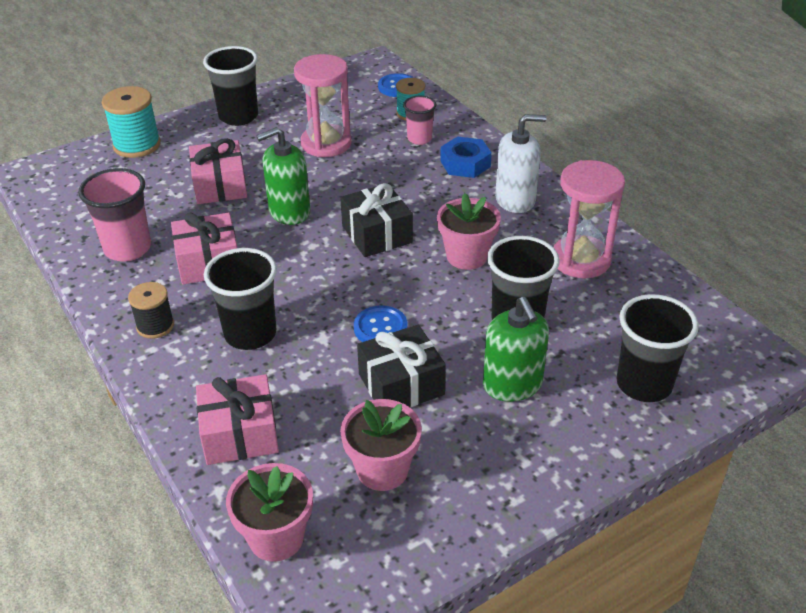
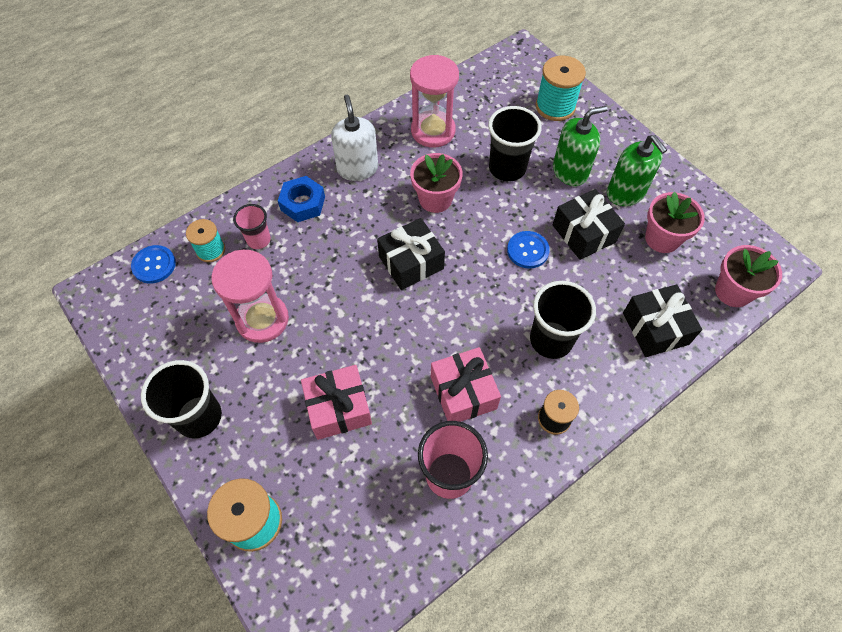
camera: 95 degrees left, 20 degrees up
pink gift [196,374,279,465] -> black gift [623,284,702,357]
green soap dispenser [256,127,310,225] -> green soap dispenser moved to [607,135,667,206]
black cup [617,294,699,402] -> turquoise spool [536,56,586,121]

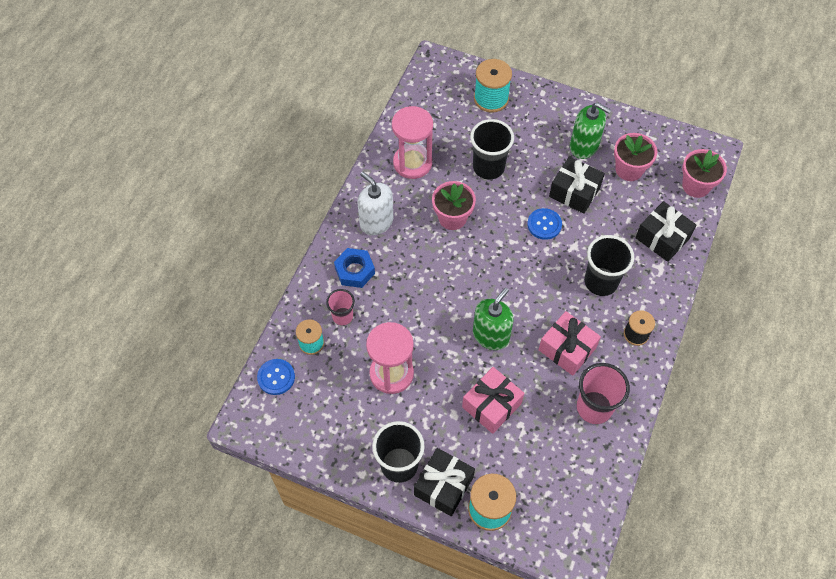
camera: 30 degrees left, 0 degrees up
black gift [377,218,445,290] -> black gift moved to [414,448,475,516]
green soap dispenser [553,106,608,186] -> green soap dispenser moved to [473,288,514,350]

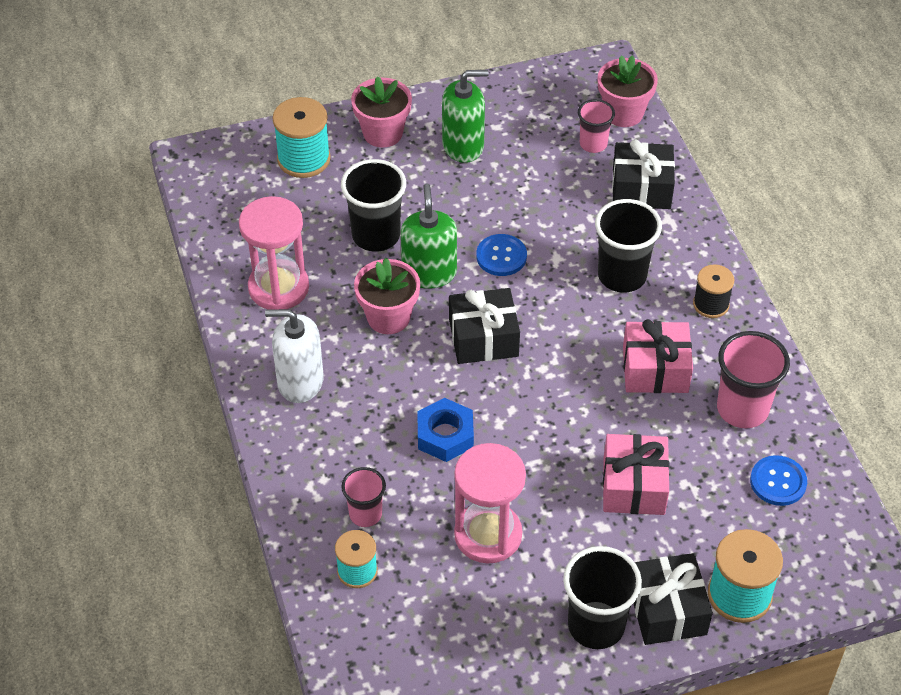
camera: 40 degrees left, 10 degrees down
blue button [257,359,295,395] -> blue button moved to [750,455,807,506]
blue nut [334,248,375,288] -> blue nut moved to [417,398,474,462]
green soap dispenser [473,288,514,350] -> green soap dispenser moved to [401,183,457,289]
black gift [549,157,605,214] -> black gift moved to [449,288,520,364]
pink flower pot [614,133,657,181] -> pink flower pot moved to [351,76,412,148]
none -> pink cup [578,99,615,153]

